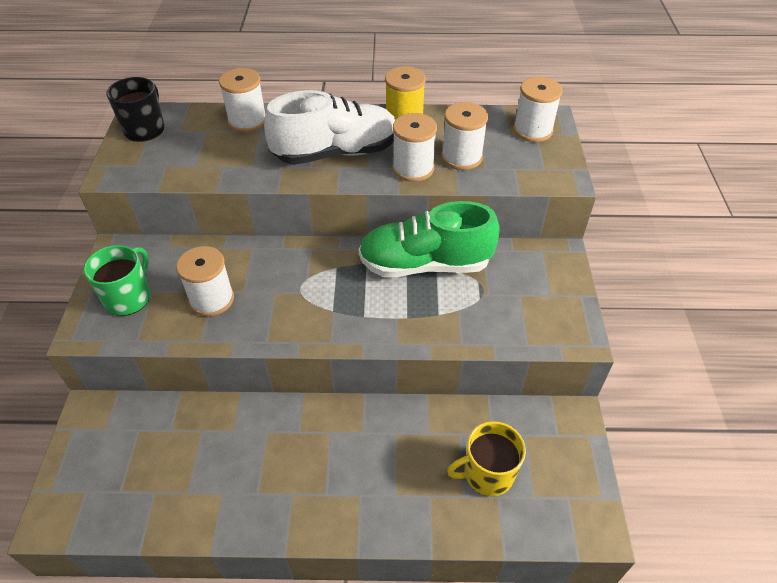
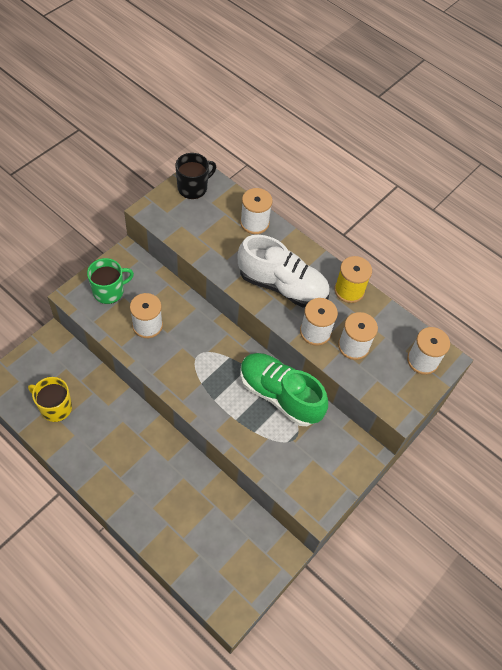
camera: 35 degrees right, 10 degrees up
yellow mug [447,421,526,496] -> yellow mug moved to [28,377,72,422]

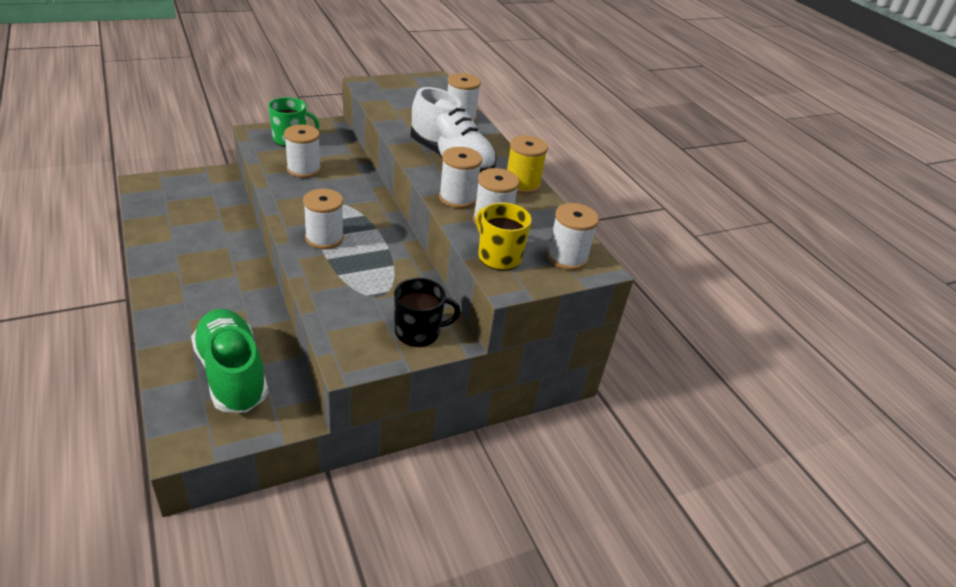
camera: 25 degrees right, 20 degrees down
yellow mug [28,377,72,422] -> yellow mug moved to [476,202,532,270]
black mug [175,153,216,199] -> black mug moved to [394,278,460,347]
green shoe [240,353,328,426] -> green shoe moved to [191,309,268,413]
none -> white spool [303,189,344,249]

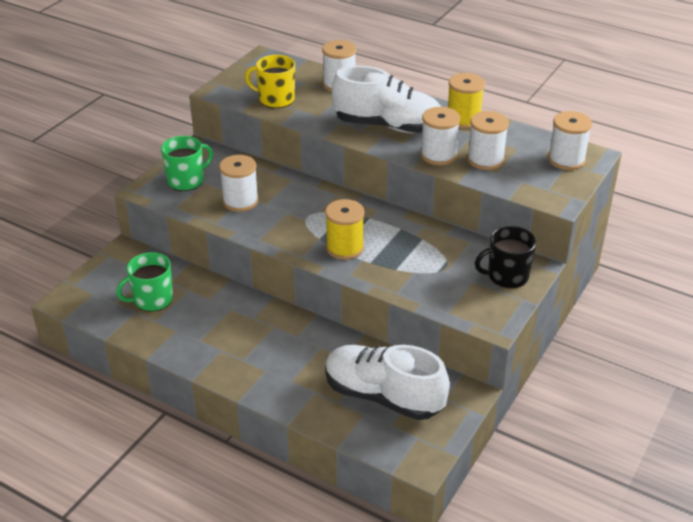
camera: 30 degrees left, 0 degrees up
green shoe [191,309,268,413] -> white shoe [325,345,450,420]
white spool [303,189,344,249] -> yellow spool [325,199,365,260]
black mug [394,278,460,347] -> black mug turned 150 degrees counterclockwise [475,226,536,288]
yellow mug [476,202,532,270] -> yellow mug moved to [245,55,295,108]
none -> green mug [116,252,173,312]

